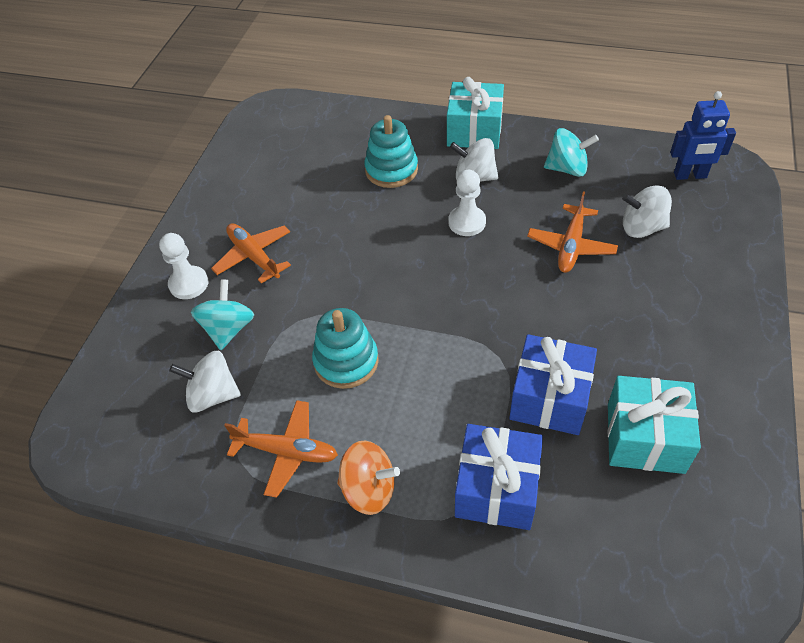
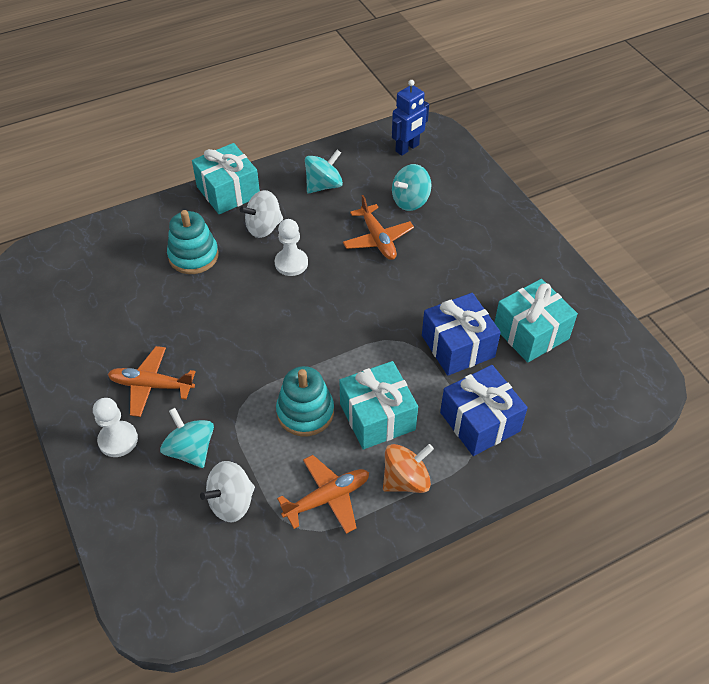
camera: 45 degrees left, 0 degrees up
white spinning top [622,186,672,238] -> turquoise spinning top [392,164,431,211]
none -> turquoise gift [339,361,418,449]

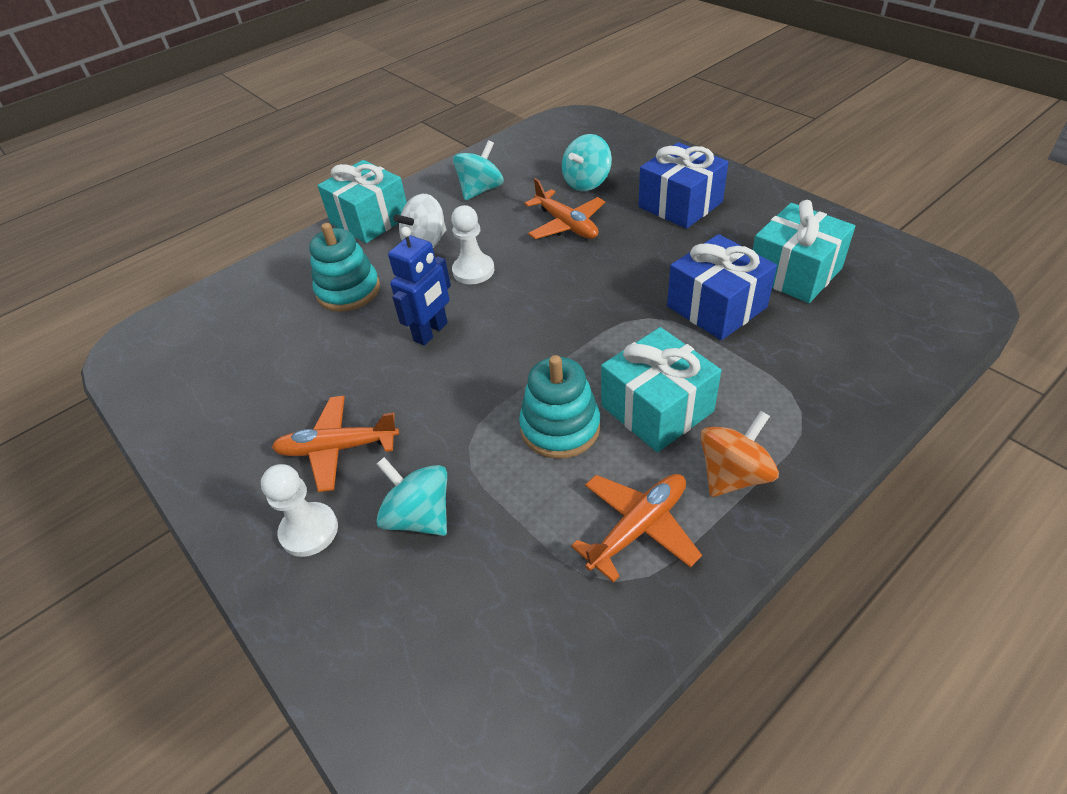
camera: 10 degrees left, 5 degrees down
white spinning top [200,461,255,522] -> none
blue robot [392,80,429,156] -> blue robot moved to [388,227,451,346]
blue gift [440,365,528,456] -> blue gift moved to [639,142,728,229]

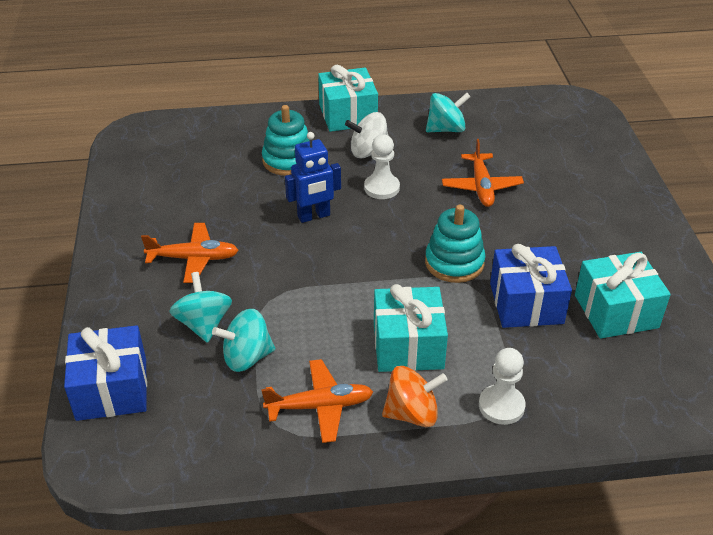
camera: 30 degrees right, 5 degrees down
white pawn [261,464,338,557] -> white pawn moved to [479,348,526,425]
orange plane [272,396,399,492] -> orange plane turned 150 degrees clockwise [141,223,239,283]
turquoise stacking toy [519,355,600,459] -> turquoise stacking toy moved to [425,205,485,283]
turquoise spinning top [562,134,612,191] -> turquoise spinning top moved to [212,309,275,372]
blue gift [639,142,728,229] -> blue gift moved to [64,325,147,421]

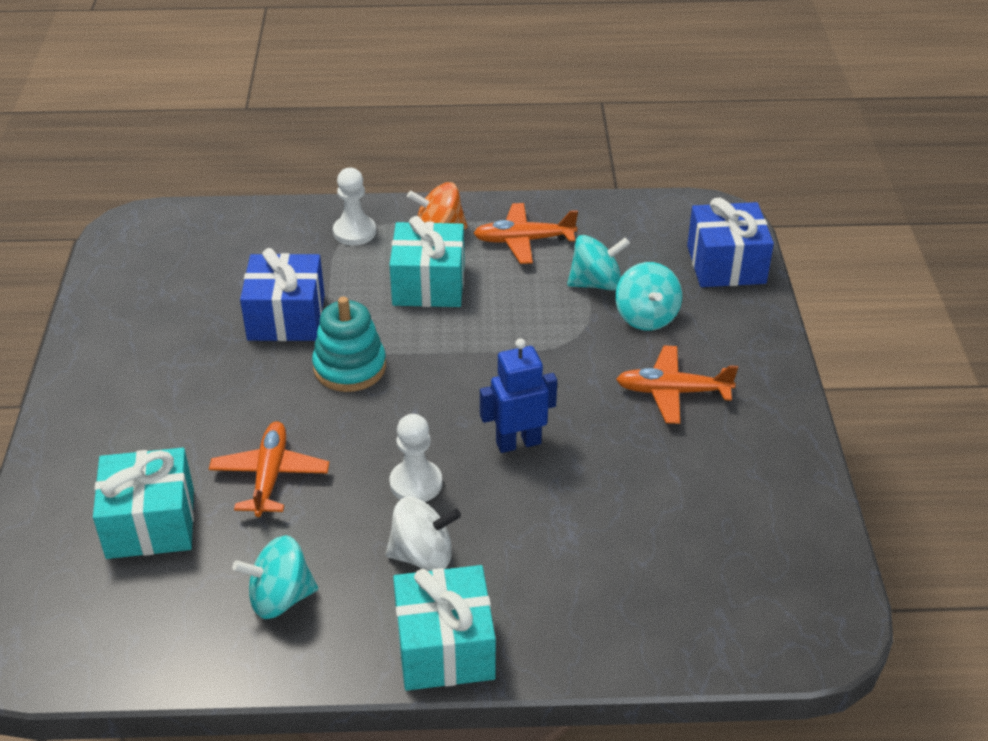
camera: 175 degrees left, 0 degrees up
turquoise stacking toy [262,105,310,176] -> none
turquoise gift [575,252,671,339] -> turquoise gift moved to [93,448,194,559]

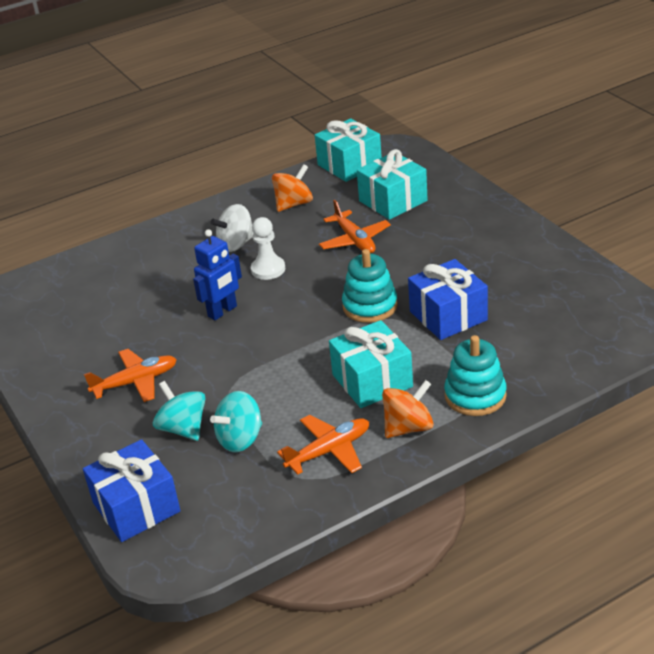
camera: 155 degrees right, 5 degrees down
turquoise spinning top [232,535,318,619] -> orange spinning top [272,164,313,212]
white pawn [333,168,376,245] -> turquoise stacking toy [444,335,507,416]
turquoise gift [393,565,496,691] -> turquoise gift moved to [315,118,382,182]

